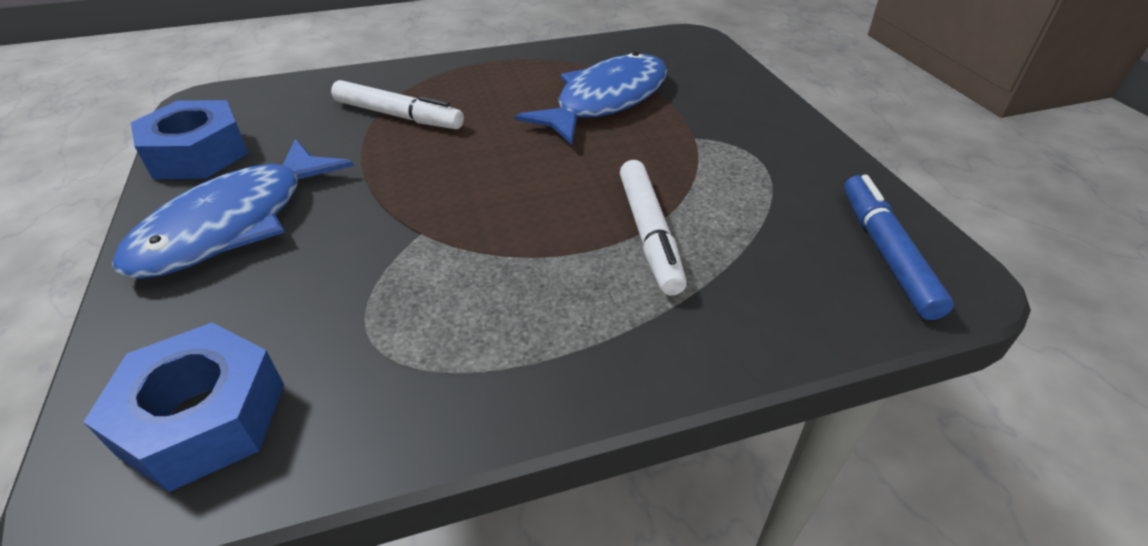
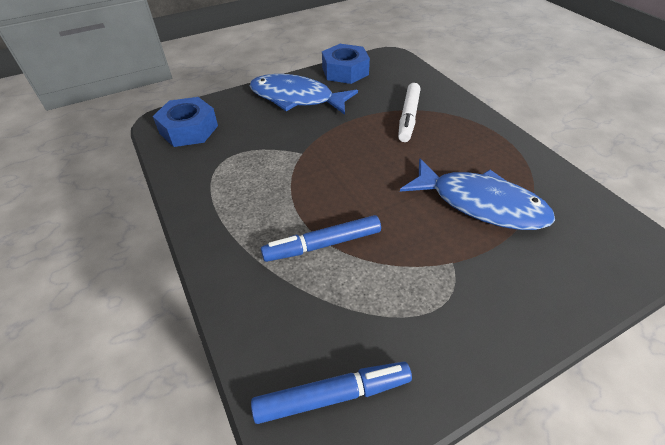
camera: 80 degrees right, 5 degrees up
white marker [620,160,687,296] -> blue marker [261,215,381,262]

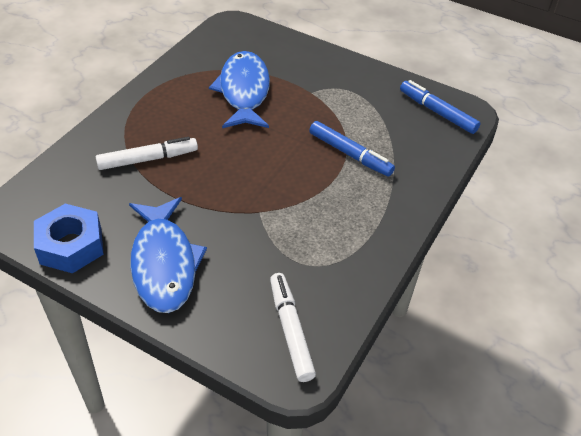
camera: 125 degrees left, 0 degrees up
blue nut [153,97,218,147] -> white marker [270,273,316,382]

